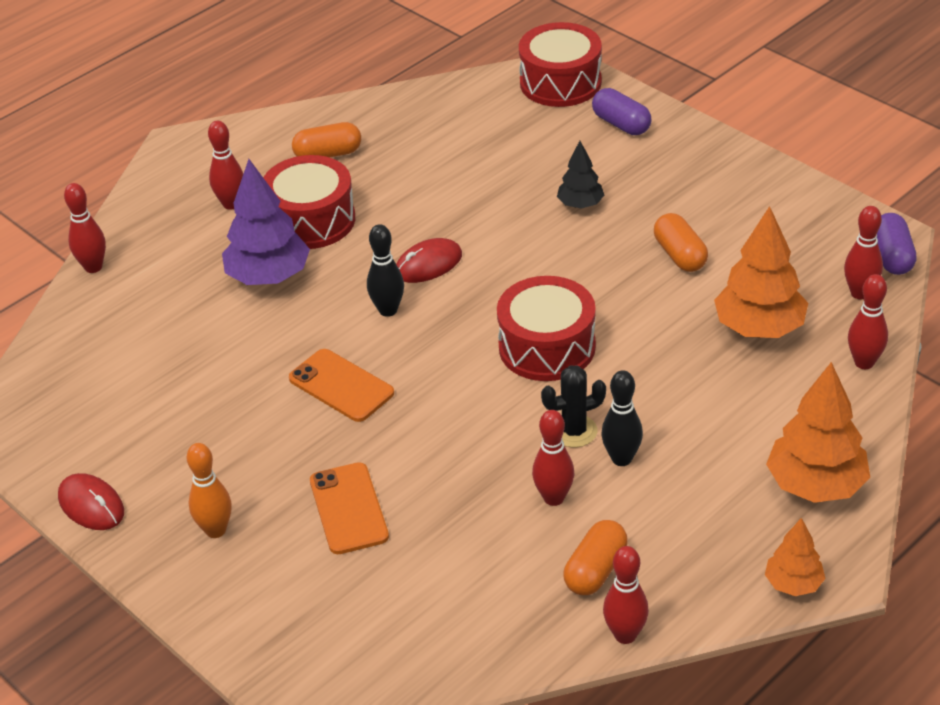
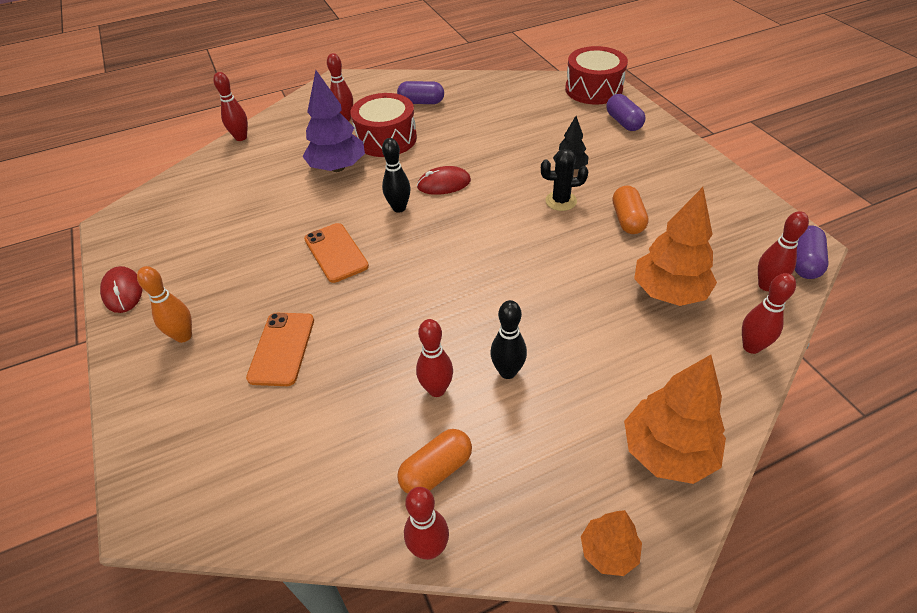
camera: 20 degrees right, 5 degrees up
orange capsule [292,122,361,158] -> purple capsule [397,81,444,104]
red drum [497,276,596,381] -> none
black cactus [541,365,606,447] -> black cactus moved to [541,149,588,211]

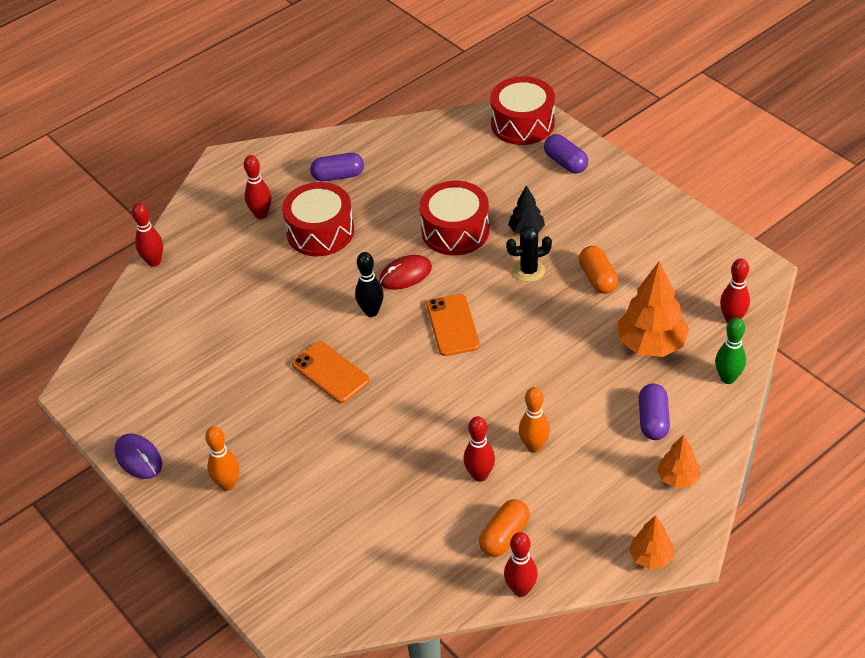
camera: 15 degrees left, 0 degrees up
red mouse [100,266,143,313] -> purple mouse [115,433,162,479]
orange phone [246,313,314,386] -> orange phone moved to [427,294,480,356]
purple tree [302,70,365,172] -> none
black bowling pin [490,300,527,379] -> orange bowling pin [519,387,550,453]
orange tree [624,355,726,484] -> orange tree [657,434,700,488], size x0.56
red bowling pin [742,273,796,354] -> green bowling pin [715,318,746,384]
purple capsule [795,225,829,279] -> purple capsule moved to [639,383,670,440]
none -> red drum [419,181,489,255]

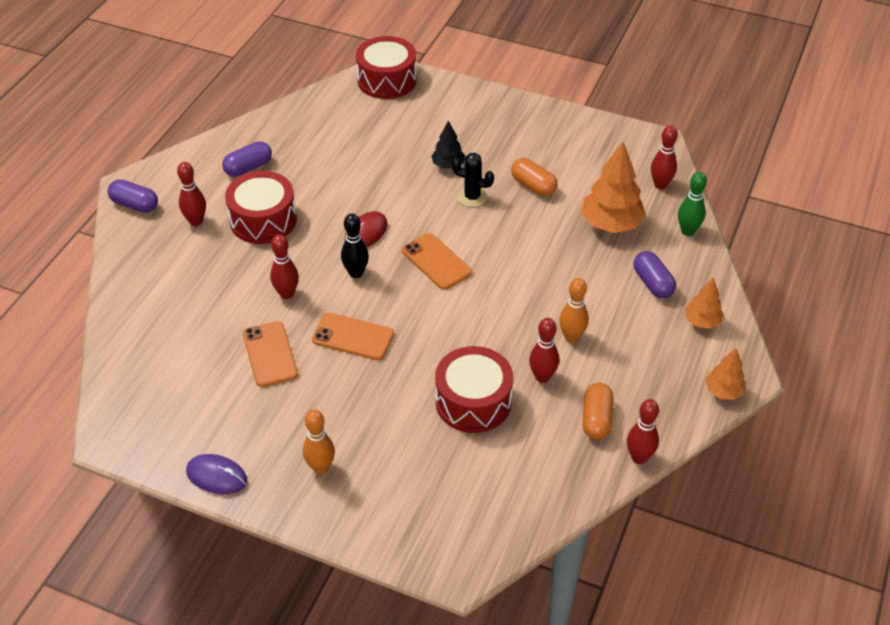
camera: 30 degrees left, 0 degrees up
red bowling pin [132,203,163,267] -> red bowling pin moved to [270,234,299,299]
red drum [419,181,489,255] -> red drum moved to [435,346,513,433]
black cactus [506,226,552,282] -> black cactus turned 60 degrees clockwise [452,153,494,207]
purple capsule [544,134,588,174] -> purple capsule moved to [108,179,158,213]
none -> orange phone [243,321,298,387]

